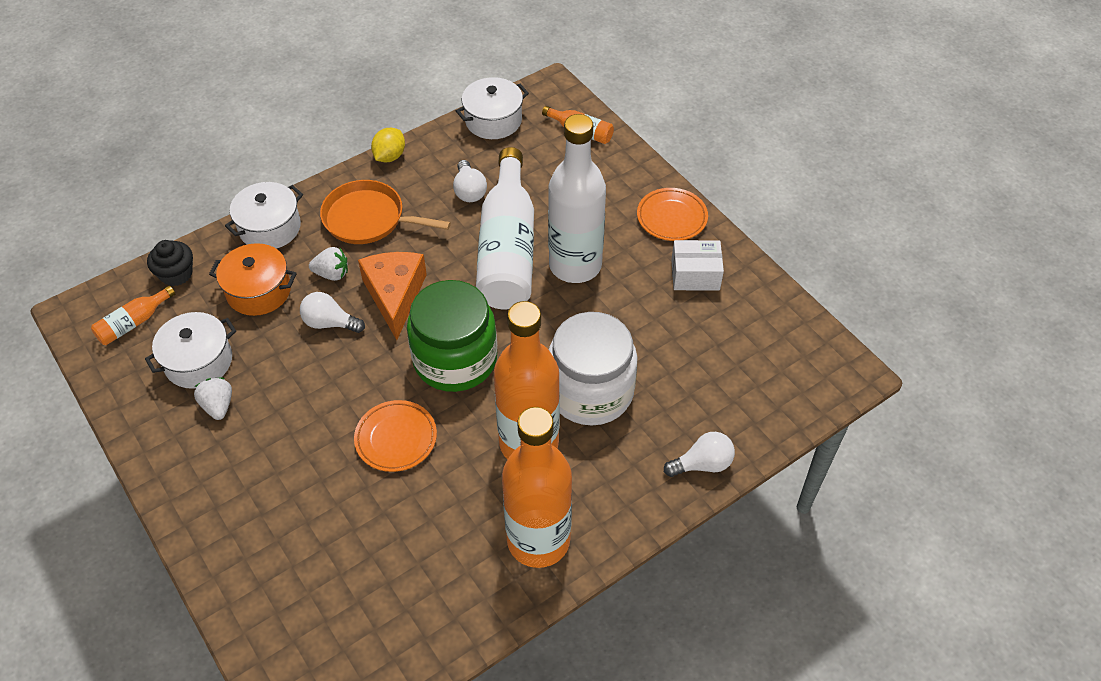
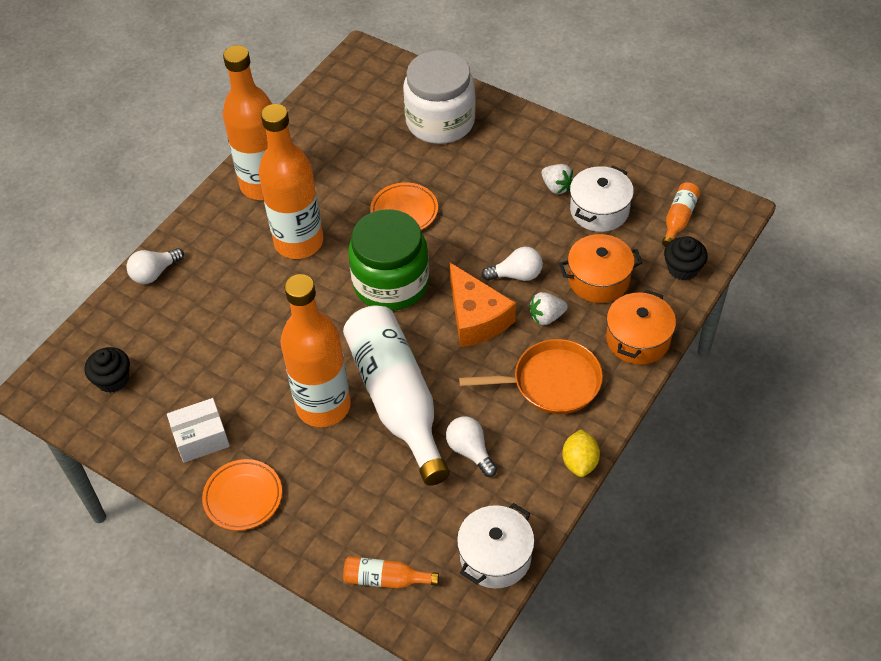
camera: 160 degrees right, 0 degrees up
white pot [225,182,303,249] -> orange pot [606,290,676,365]
white bottle [548,114,606,283] -> orange bottle [281,274,351,427]
white jar [548,312,638,425] -> white jar moved to [403,50,476,144]
none -> black cupcake [84,347,130,393]

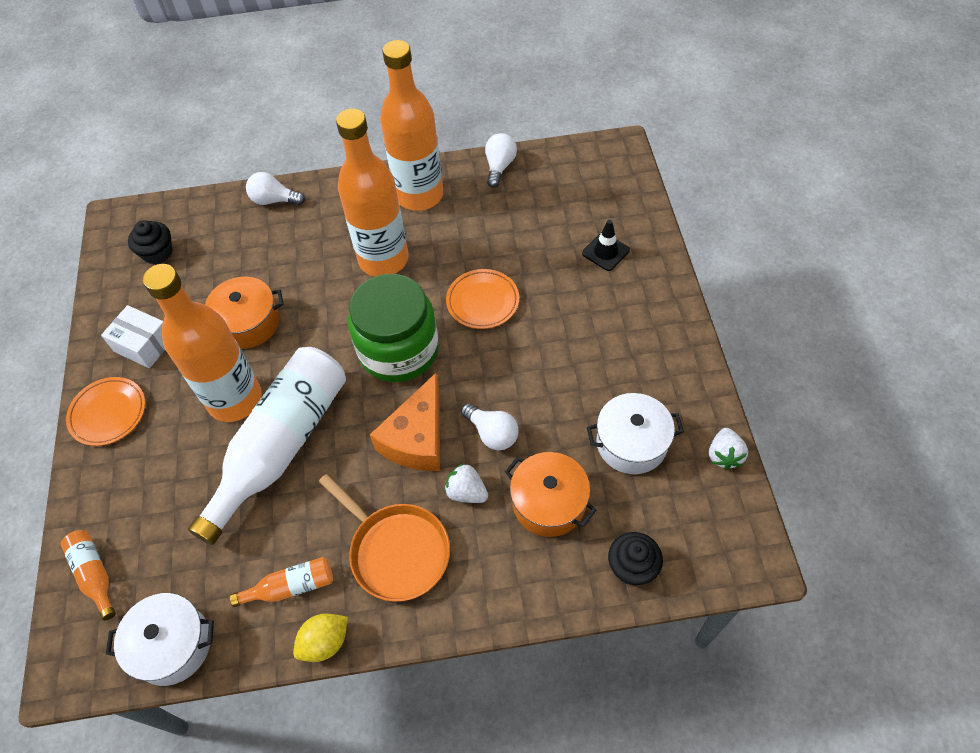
camera: 50 degrees right, 5 degrees up
white jar [403,50,476,144] -> black traffic cone [582,220,630,271]
white light bulb [446,416,497,477] -> white light bulb moved to [485,133,517,188]
white strawberry [541,164,574,194] -> white strawberry moved to [709,428,748,470]
orange pot [606,290,676,365] -> orange pot moved to [205,277,284,349]
orange bottle [662,182,700,247] -> orange bottle moved to [230,557,333,607]

